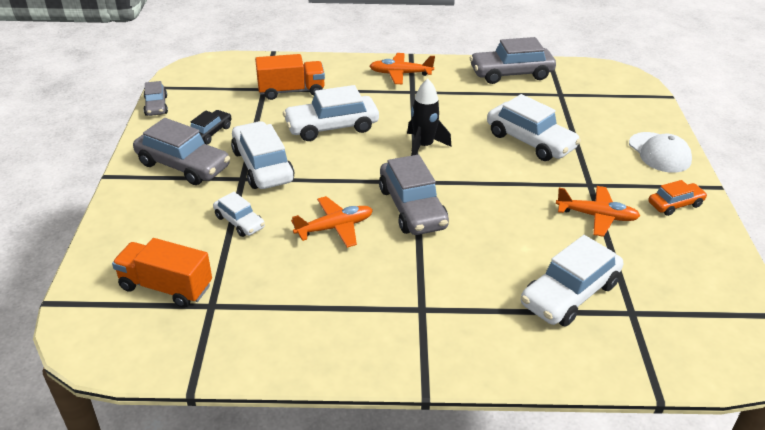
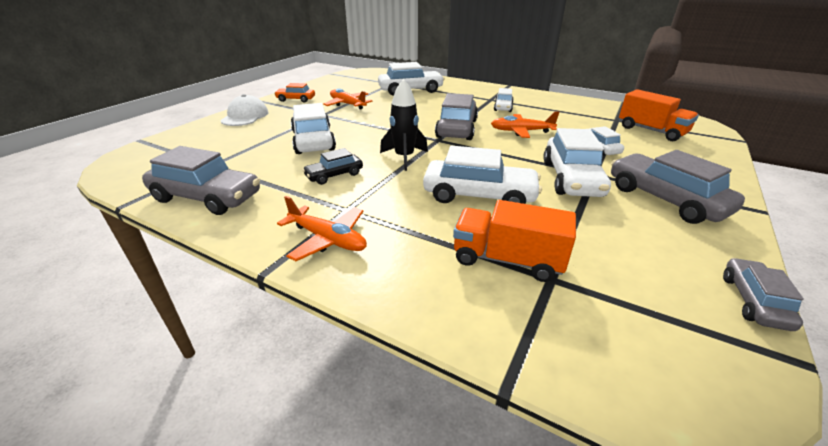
camera: 150 degrees left, 5 degrees down
black car [190,110,232,144] -> black car moved to [302,148,363,185]
none -> white car [494,88,514,112]

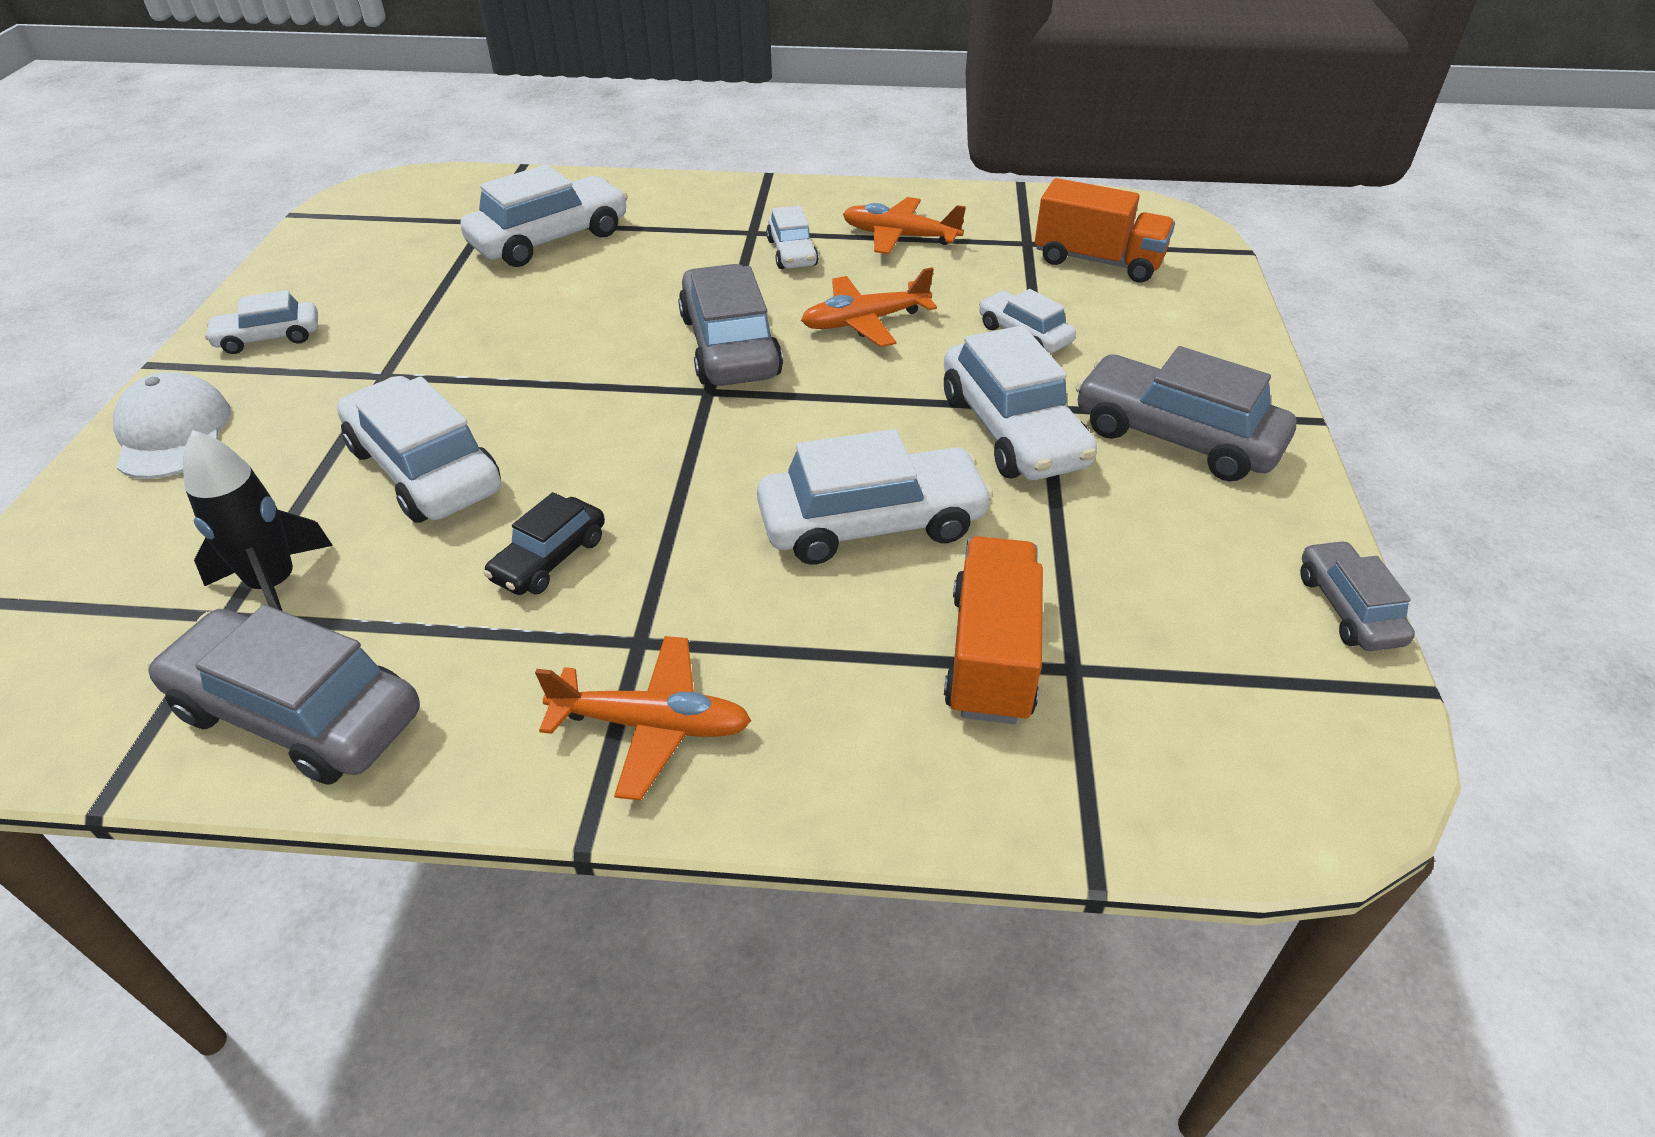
camera: 25 degrees left, 10 degrees up
grey car [142,146,260,215] -> grey car turned 150 degrees counterclockwise [148,605,420,785]
orange car [274,83,315,103] -> white car [204,290,318,354]
orange plane [323,89,372,110] -> orange plane moved to [843,197,966,254]
black rocket [380,79,428,171] -> black rocket moved to [183,430,333,611]
orange truck [453,200,576,282] -> orange truck turned 105 degrees clockwise [944,536,1043,724]

